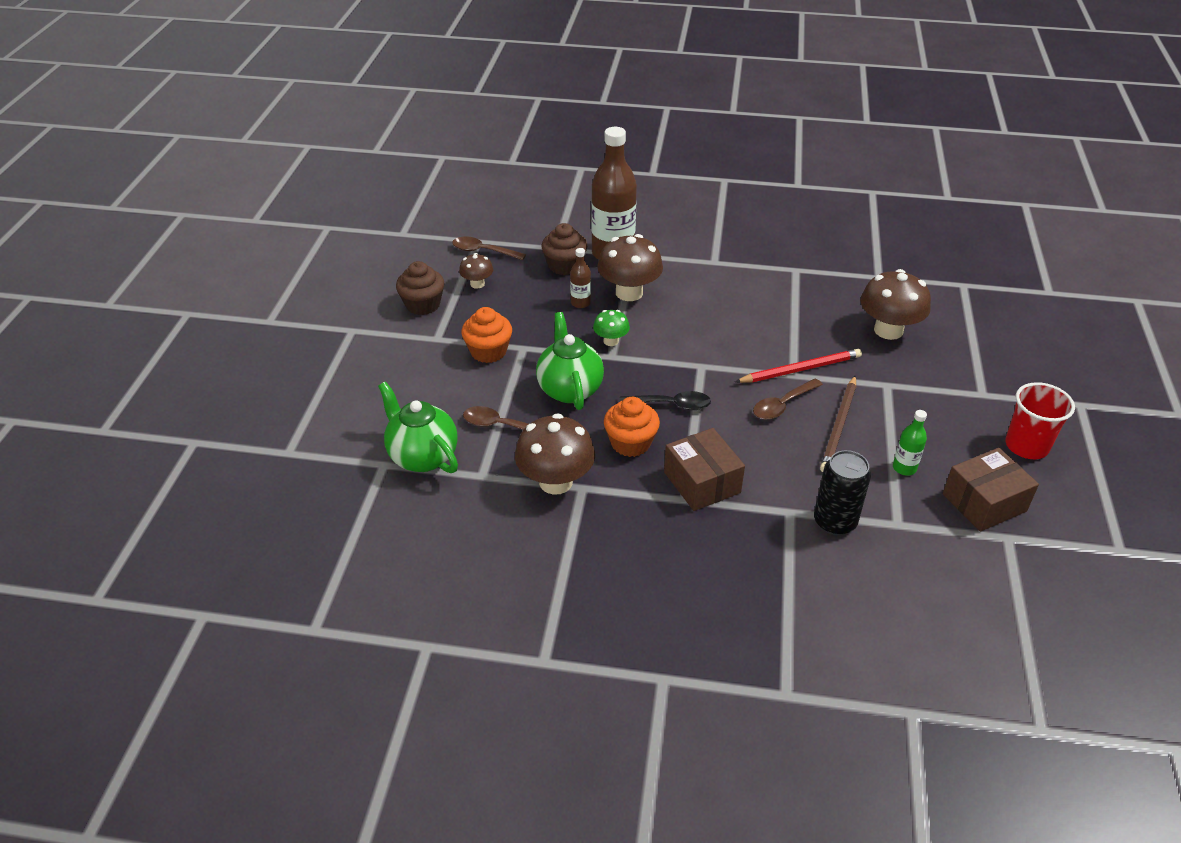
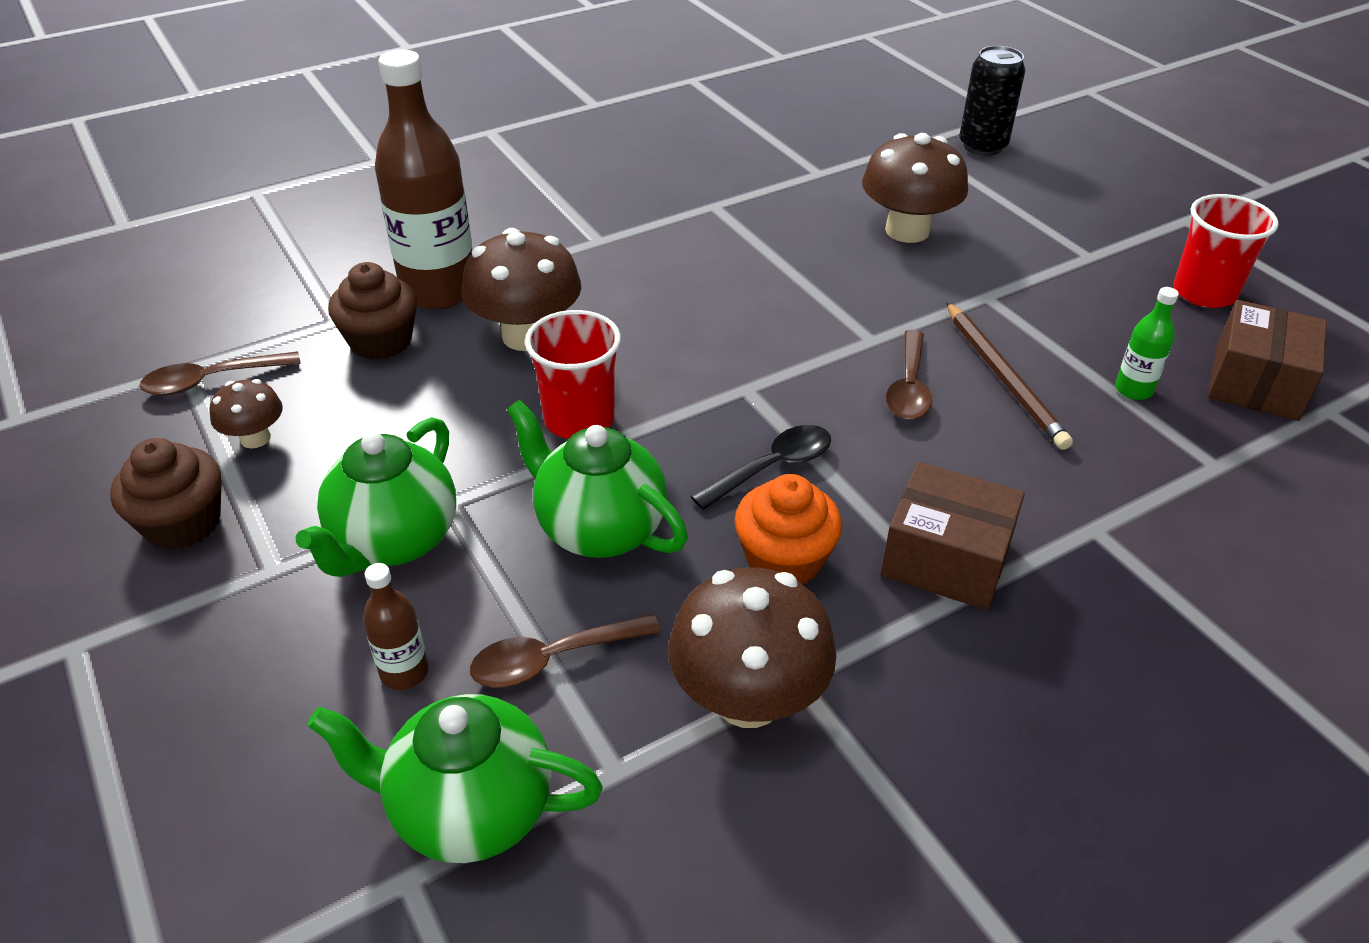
camera: 40 degrees left, 0 degrees up
orange cupcake [461,307,512,363] -> green teapot [296,417,456,577]
brown bottle [570,248,591,308] -> brown bottle moved to [363,563,429,690]
green mushroom [593,310,630,346] -> red cup [525,310,621,439]
red pencil [735,349,862,383] -> none
black can [814,450,871,535] -> black can moved to [959,46,1026,156]

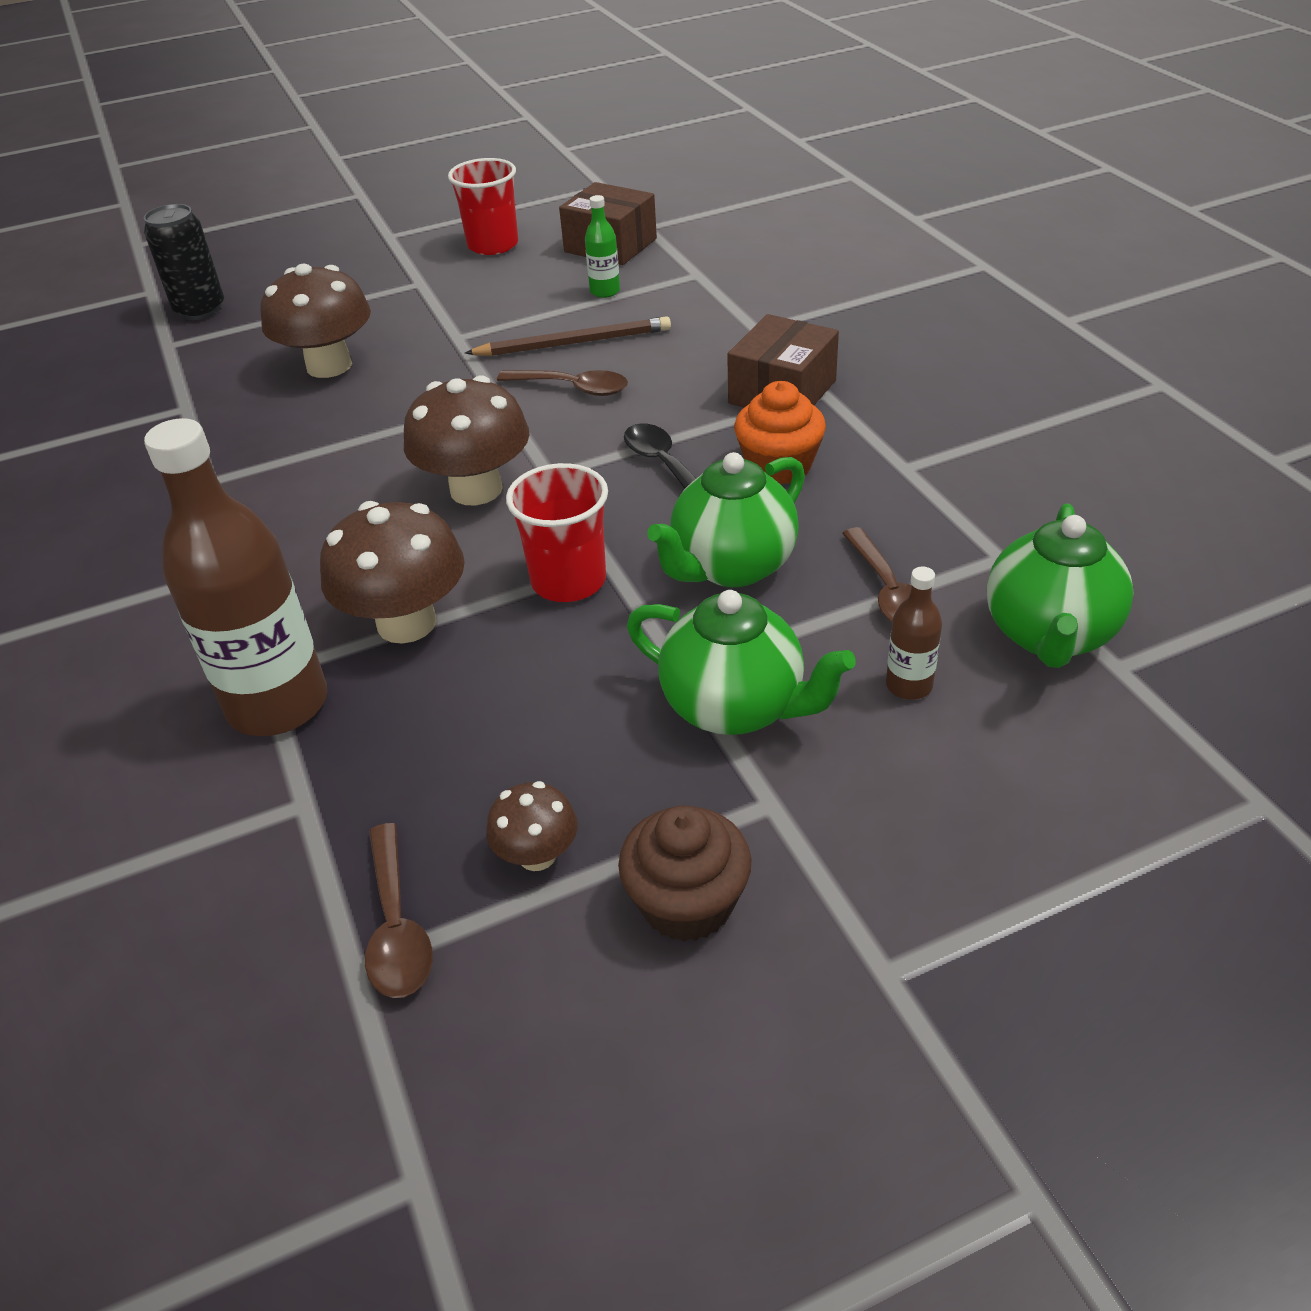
camera: 80 degrees left, 0 degrees up
brown cupcake [328,262,417,360] -> none
brown mushroom [668,567,836,728] -> brown mushroom moved to [404,375,529,505]

